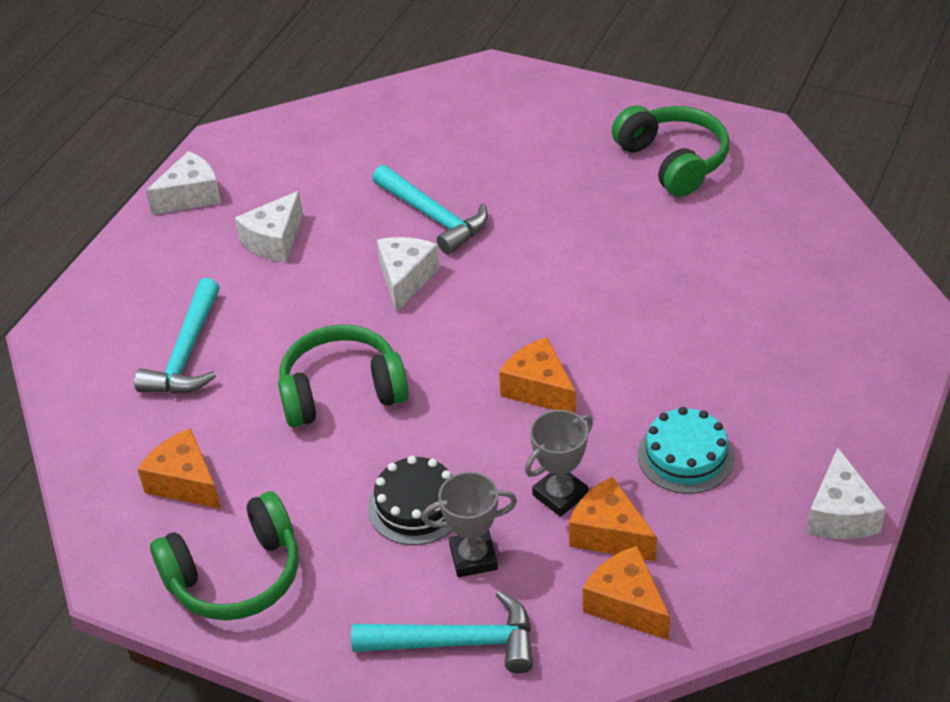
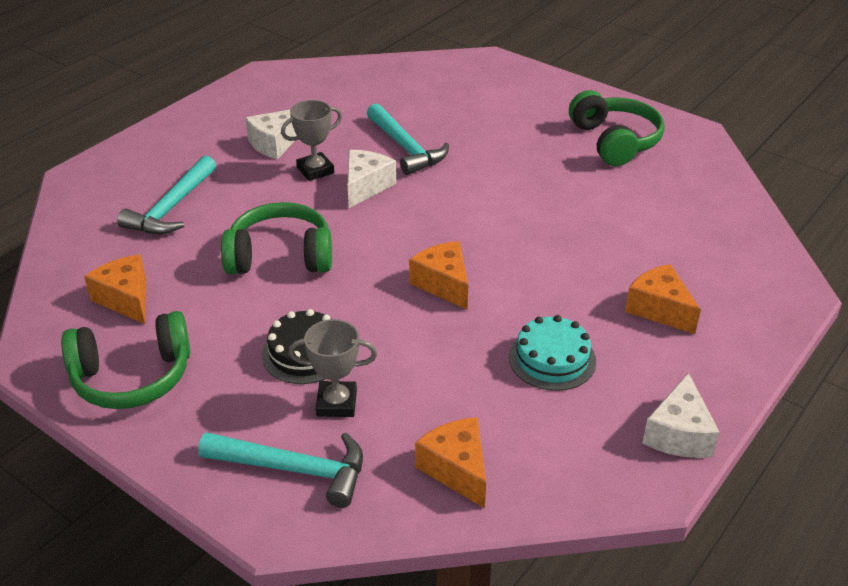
camera: 10 degrees right, 5 degrees down
white cheese [146,151,221,215] -> none
grey trophy [525,410,593,517] -> grey trophy moved to [281,100,342,181]
orange cheese [569,476,657,561] -> orange cheese moved to [625,264,701,334]

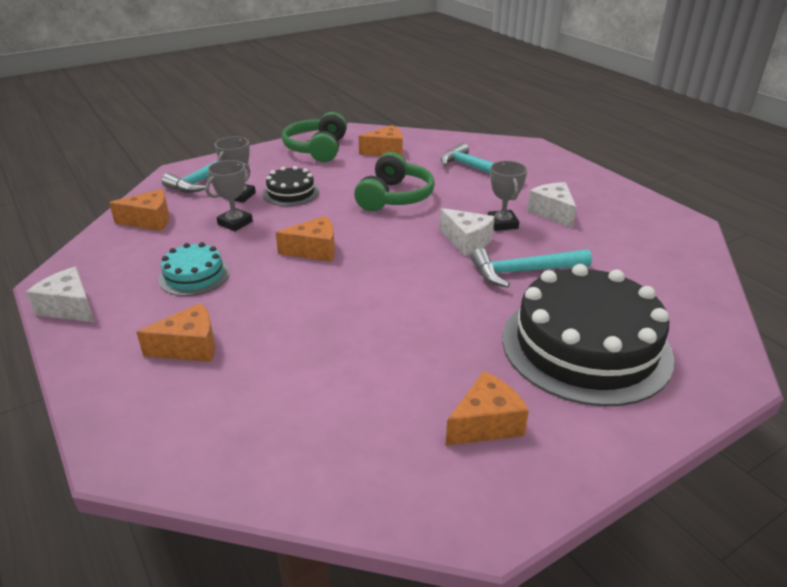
camera: 110 degrees right, 5 degrees down
green headphones [569,90,665,166] -> orange cheese [445,371,529,446]
none -> grey trophy [205,160,253,231]
none -> black cake [502,264,674,407]

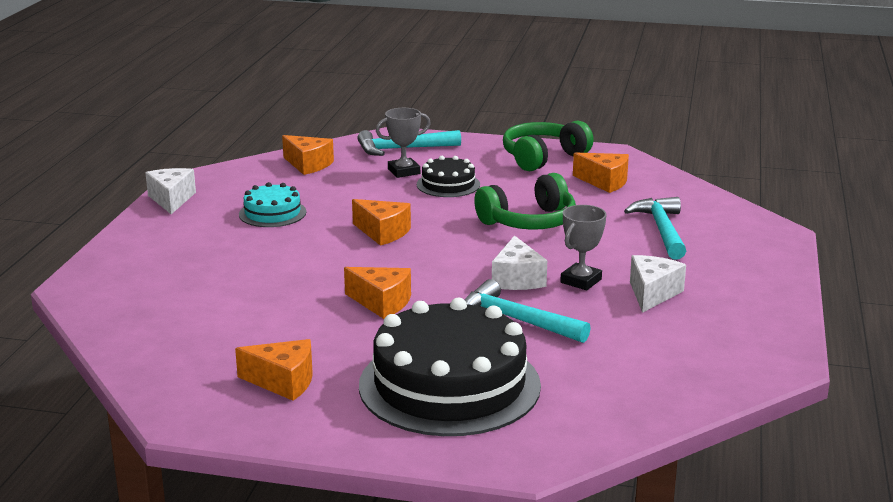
camera: 45 degrees right, 10 degrees down
orange cheese [136,303,215,362] -> orange cheese moved to [344,267,411,319]
grey trophy [205,160,253,231] -> none

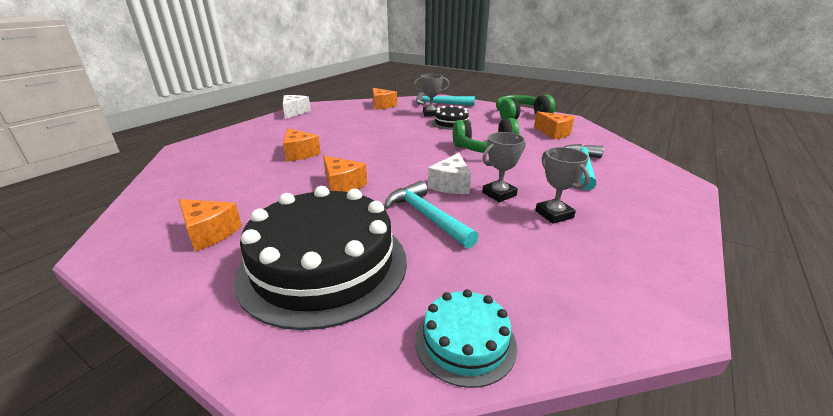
camera: 20 degrees right, 5 degrees up
turquoise cake [239,182,306,227] -> turquoise cake moved to [415,289,517,388]
orange cheese [352,199,411,246] -> orange cheese moved to [283,128,321,162]
white cheese [630,255,686,313] -> grey trophy [535,147,590,224]

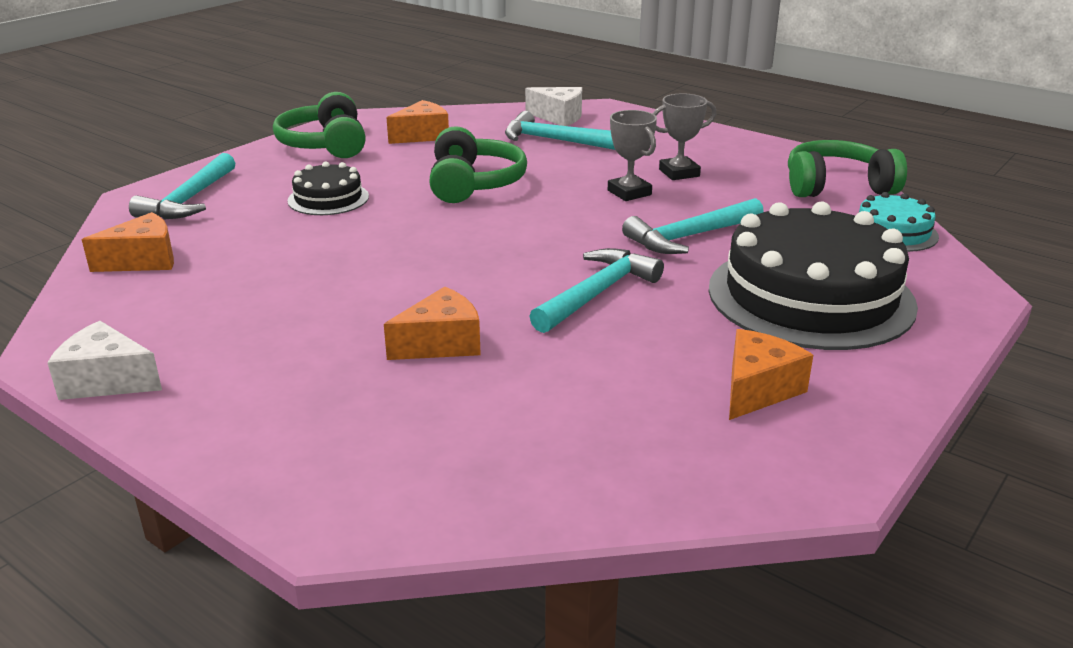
camera: 85 degrees left, 0 degrees up
orange cheese [323,156,367,192] -> turquoise hammer [529,248,664,333]
grey trophy [414,74,450,117] -> none
white cheese [428,153,471,194] -> white cheese moved to [525,87,582,126]
none -> green headphones [788,140,907,197]

